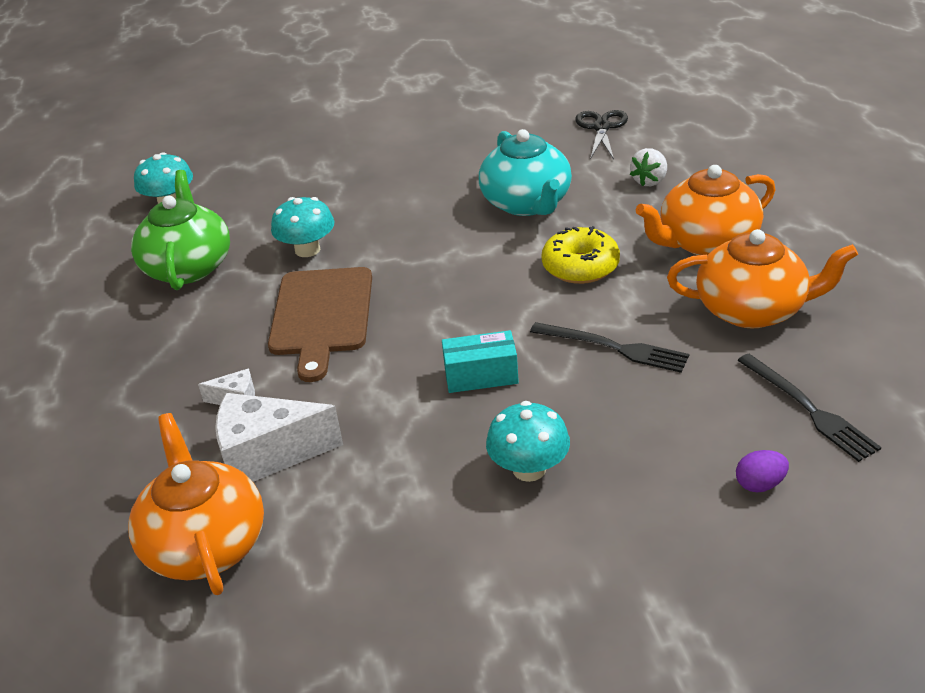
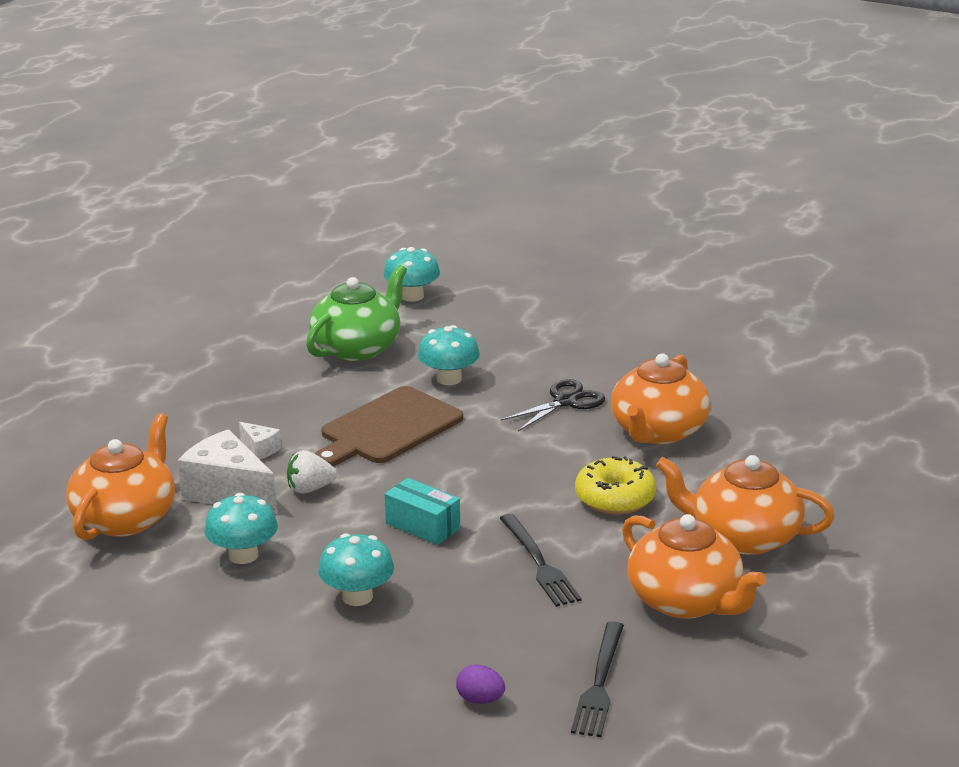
camera: 40 degrees right, 10 degrees down
turquoise teapot [479,129,572,216] -> orange teapot [611,353,710,444]
black scissors [575,110,628,159] -> black scissors moved to [501,379,605,431]
white strawberry [630,148,667,186] -> white strawberry moved to [287,450,337,494]
none -> turquoise mushroom [204,493,278,564]

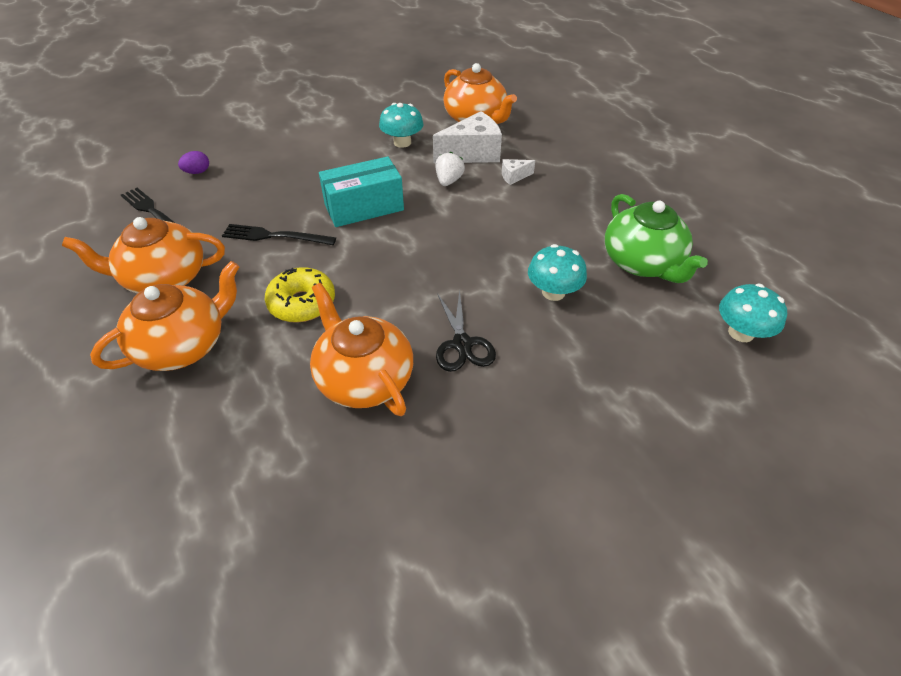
camera: 120 degrees right, 20 degrees up
brown cutting board [314,386,463,466] -> none
turquoise mushroom [318,533,394,606] -> none
turquoise box [385,478,460,545] -> turquoise box [319,156,404,227], size x1.53

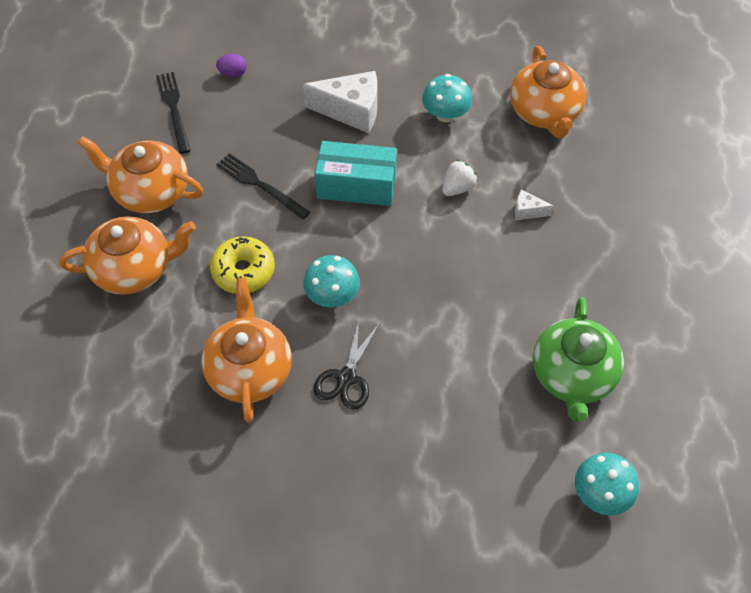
camera: 30 degrees right, 10 degrees up
white cheese [433,111,502,163] -> white cheese moved to [303,71,377,133]
turquoise mushroom [528,244,587,301] -> turquoise mushroom moved to [303,255,360,307]

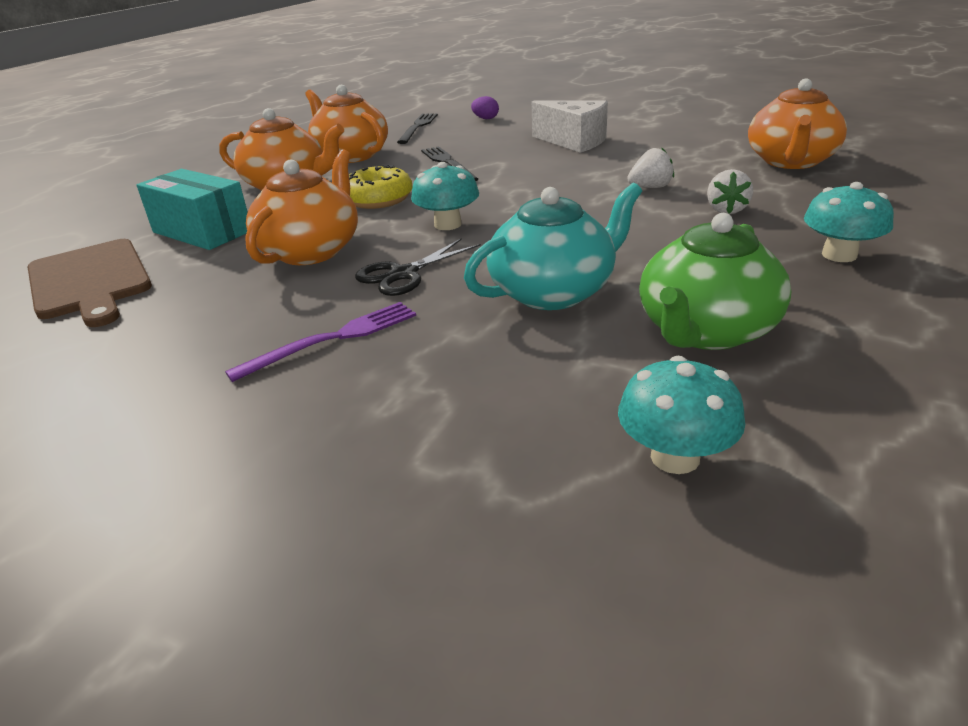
camera: 30 degrees right, 25 degrees down
turquoise box [315,141,397,206] -> turquoise box moved to [136,169,248,250]
turquoise mushroom [422,74,472,123] -> turquoise mushroom moved to [804,182,894,262]
white cheese [515,190,554,220] -> white strawberry [707,169,753,214]
none -> brown cutting board [28,239,152,327]
none -> purple fork [225,302,416,382]
none -> turquoise teapot [464,183,642,310]

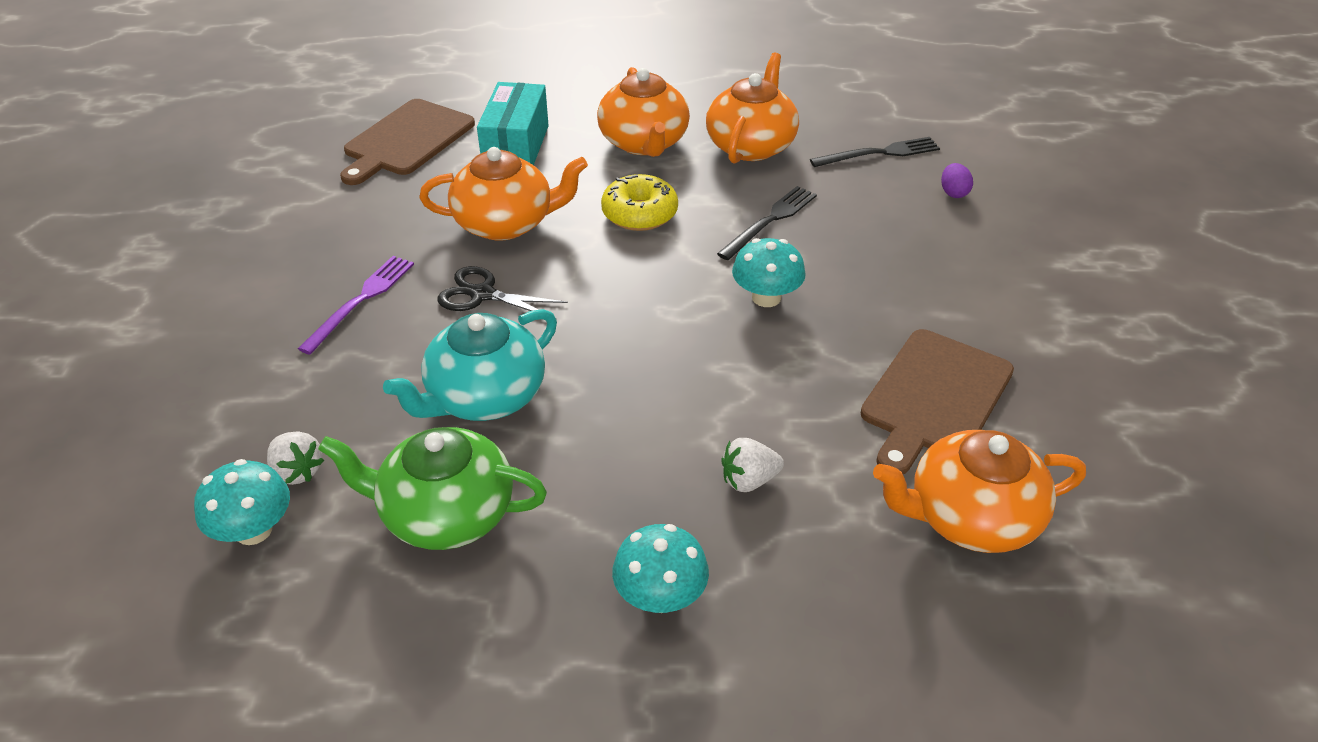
camera: 60 degrees right, 10 degrees up
purple fork [225,302,416,382] -> purple fork turned 90 degrees counterclockwise [298,256,414,355]
turquoise mushroom [411,162,479,230] -> turquoise mushroom moved to [732,238,806,307]
turquoise teapot [464,183,642,310] -> turquoise teapot turned 105 degrees clockwise [383,309,557,421]
white cheese [532,101,608,153] -> none
white strawberry [627,148,674,188] -> white strawberry moved to [267,431,324,485]
none -> brown cutting board [861,329,1014,474]

